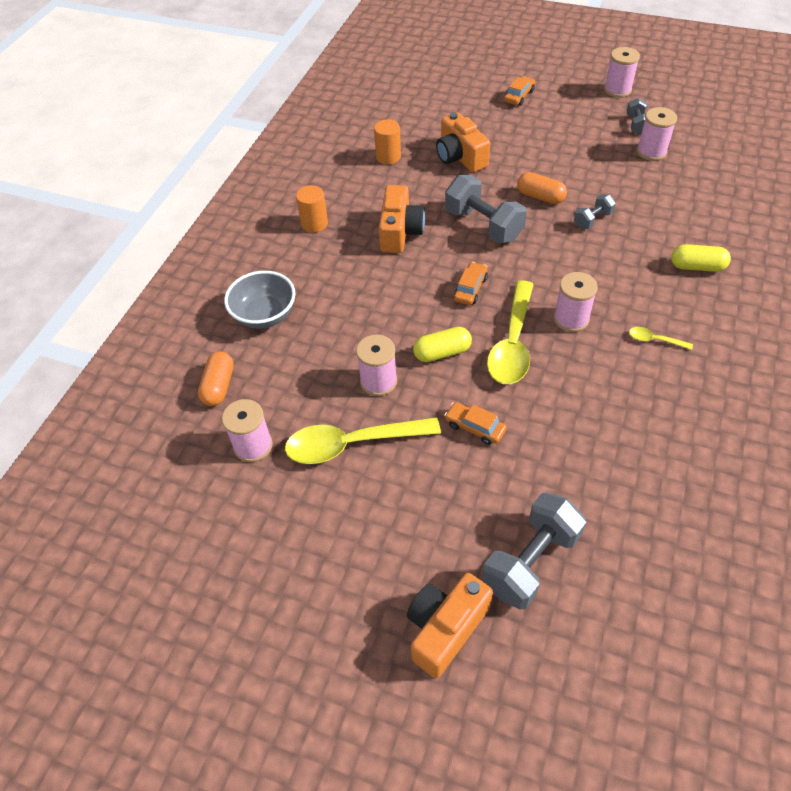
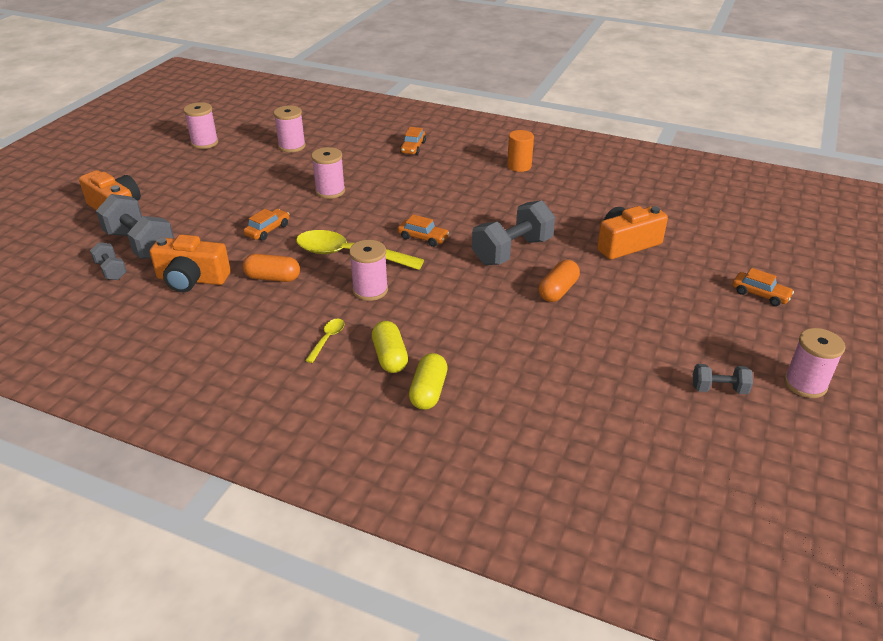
camera: 90 degrees right, 15 degrees down
orange capsule [198,351,234,406] -> orange capsule moved to [243,254,300,282]
grey bowl [224,271,295,329] -> orange car [400,127,426,155]
yellow spoon [285,417,441,464] -> none
orange cylinder [374,119,401,165] -> none
orange camera [379,185,425,253] -> orange camera moved to [150,234,231,292]
yellow capsule [413,327,472,362] -> yellow capsule moved to [372,321,408,373]
grey dumbbell [574,194,616,229] -> grey dumbbell moved to [90,242,127,280]
pink spool [637,107,677,161] -> pink spool moved to [183,102,218,149]

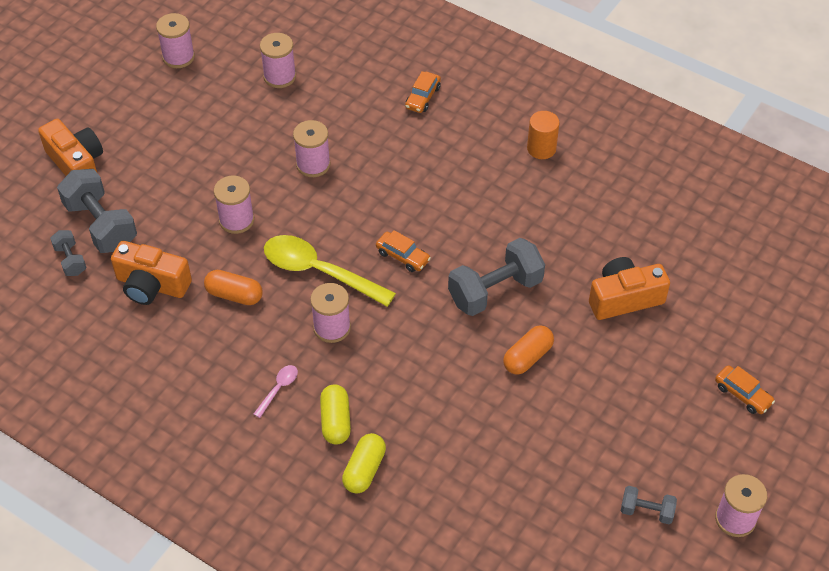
camera: 10 degrees right, 15 degrees up
orange car [243,209,289,241] -> pink spool [214,175,254,234]
yellow spoon [305,318,345,363] -> pink spoon [254,365,298,418]

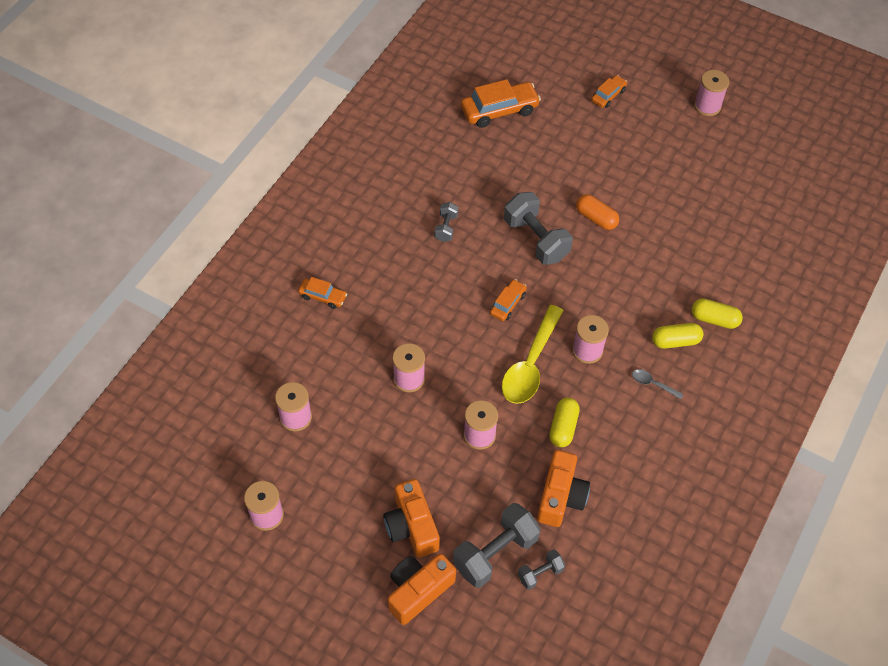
camera: 95 degrees left, 5 degrees up
orange capsule [204,270,263,305] -> yellow capsule [549,398,580,447]
pink spoon [254,365,298,418] -> grey spoon [632,369,683,399]
orange cylinder [527,111,560,159] -> none
orange camera [589,257,670,320] -> orange camera moved to [383,479,440,557]
grey dumbbell [621,486,677,524] -> grey dumbbell moved to [434,202,459,242]
none -> orange car [461,79,541,128]

